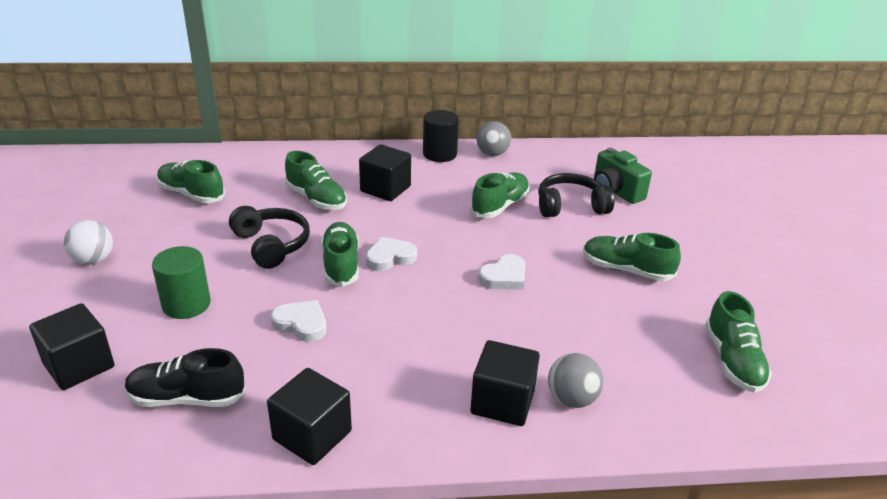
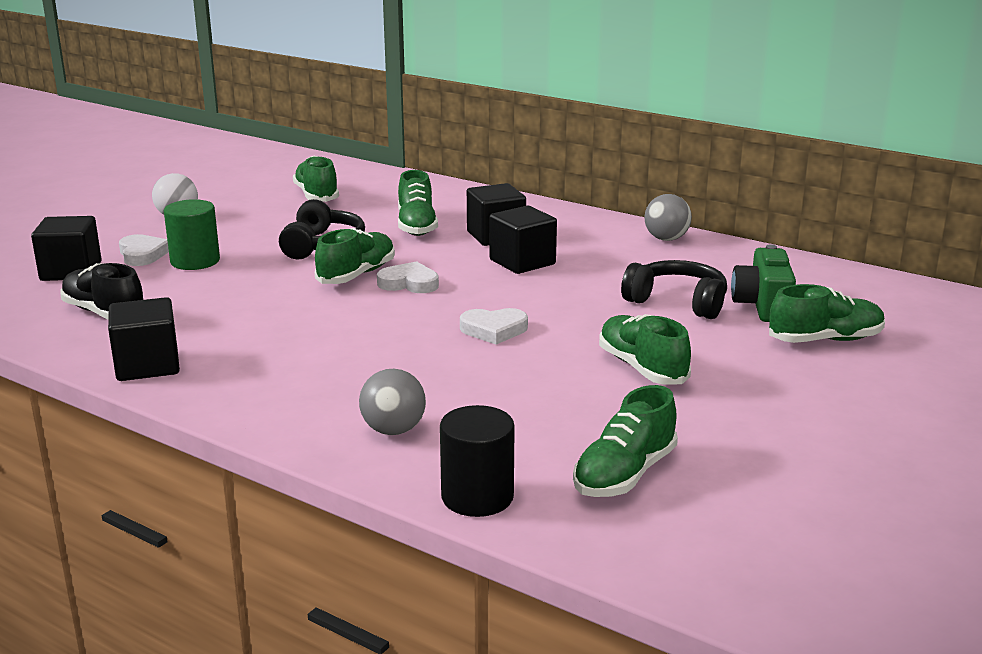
camera: 40 degrees right, 10 degrees down
white heart [271,300,327,342] -> white heart moved to [119,234,169,266]
black cylinder [423,110,459,162] -> black cylinder moved to [440,405,515,517]
green shoe [470,172,530,218] -> green shoe moved to [769,284,885,343]
black cube [470,340,540,426] -> black cube moved to [489,206,557,274]

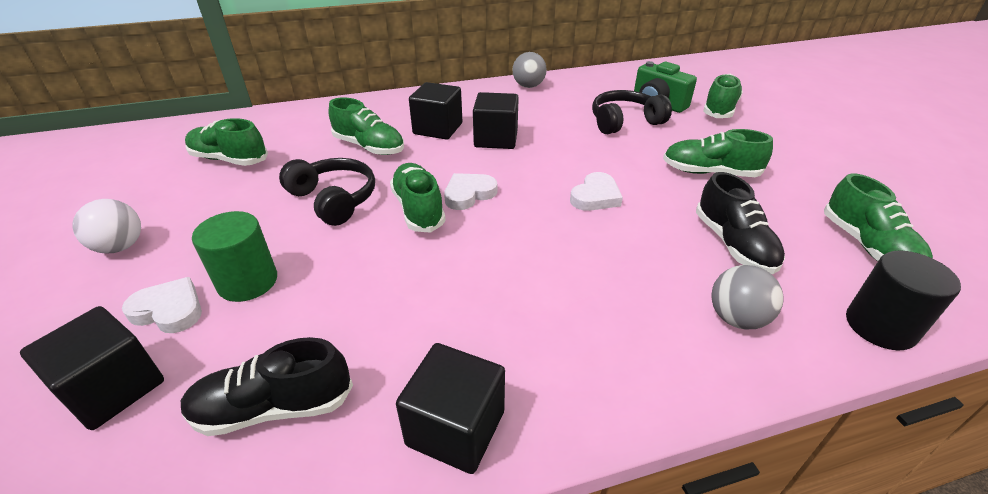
camera: 50 degrees left, 15 degrees up
none -> black shoe [696,172,785,274]

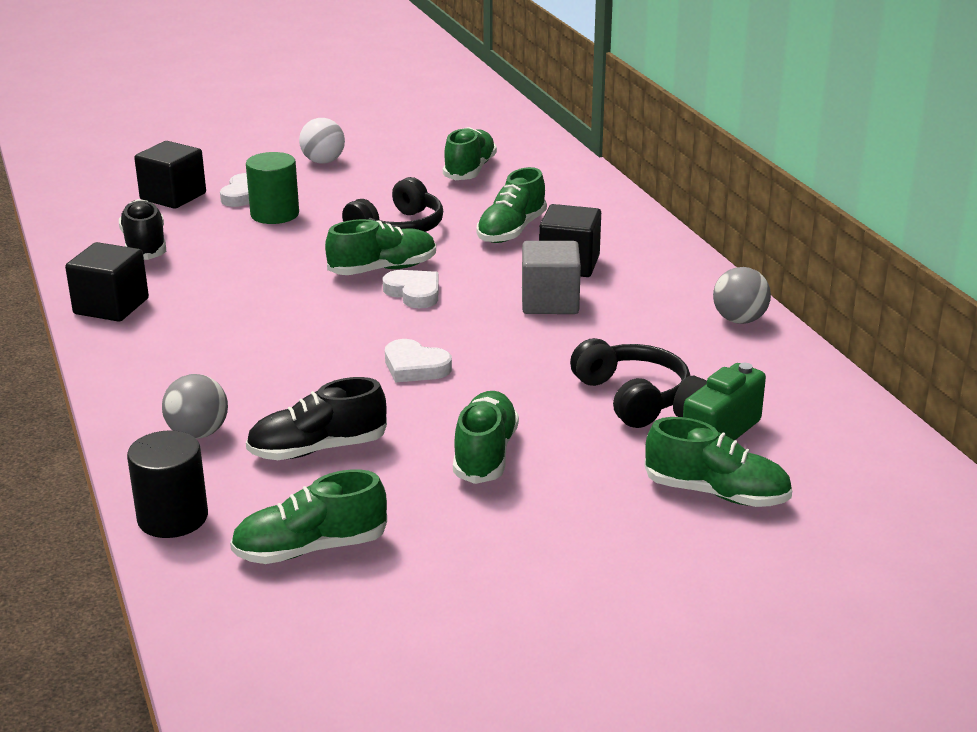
camera: 85 degrees right, 10 degrees down
black cube [473,92,519,149] -> grey cube [522,241,581,314]

